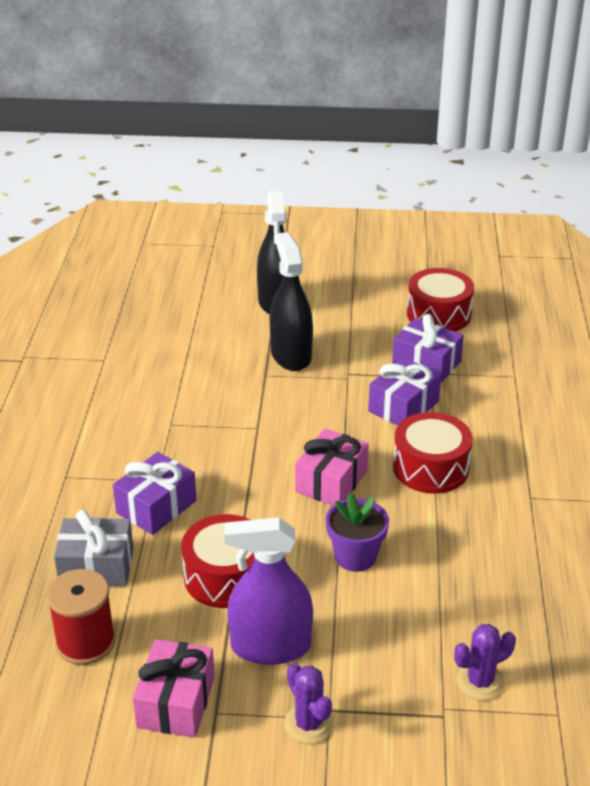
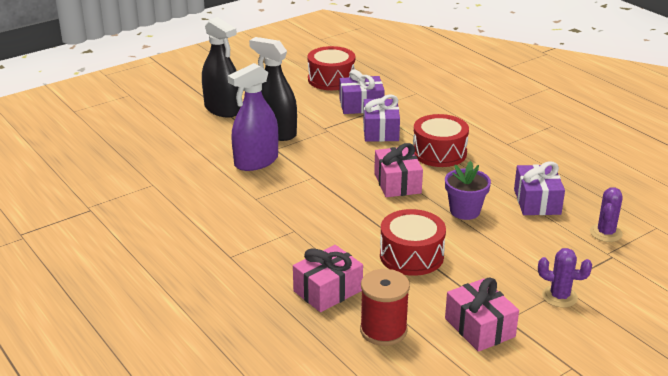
camera: 40 degrees left, 5 degrees down
grey gift [54,510,133,586] -> pink gift [293,245,363,312]
purple gift [113,452,197,535] -> purple gift moved to [514,161,565,215]
purple spray bottle [224,517,313,665] -> purple spray bottle moved to [228,63,278,171]

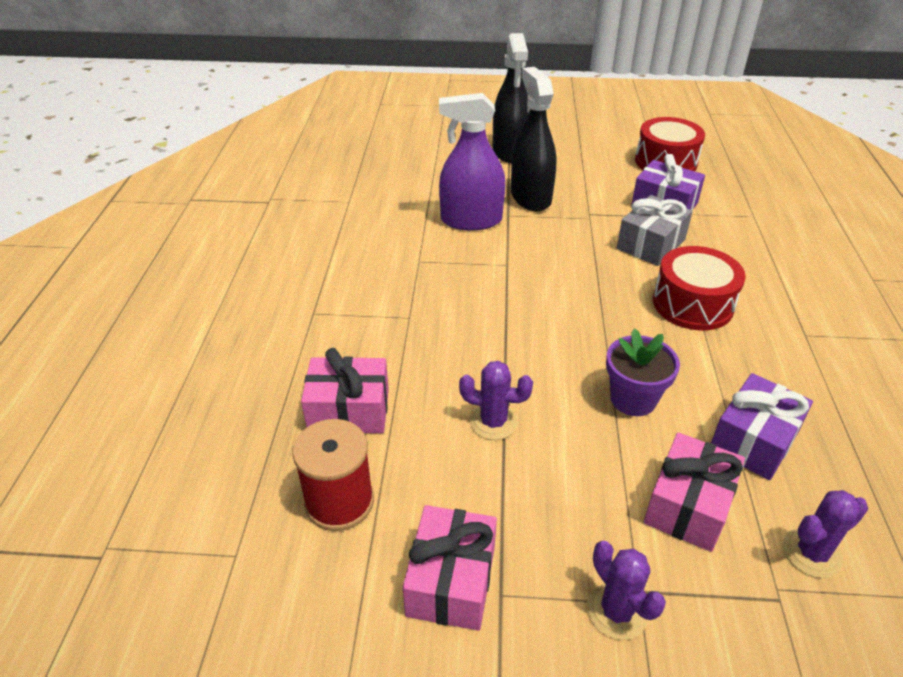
camera: 40 degrees right, 10 degrees up
purple gift [363,94,400,142] -> grey gift [617,195,693,266]
pink gift [374,143,423,197] -> pink gift moved to [644,432,745,552]
red drum [380,209,446,276] -> purple cactus [459,361,533,440]

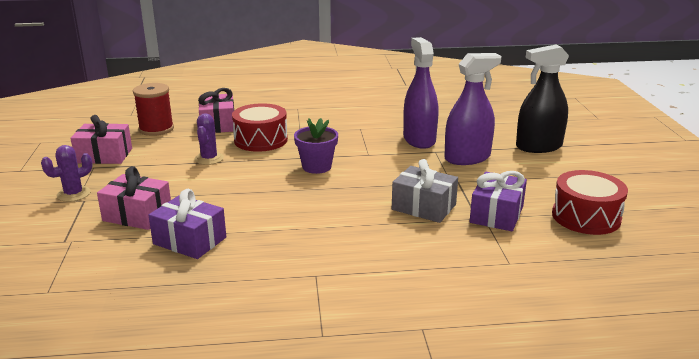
camera: 80 degrees right, 15 degrees down
black spray bottle [511,67,557,211] -> purple spray bottle [444,53,501,165]
purple flower pot [606,328,680,416] -> purple flower pot moved to [294,118,338,174]
red drum [653,246,746,330] -> red drum moved to [232,103,288,152]
purple cactus [783,490,868,578] -> none

